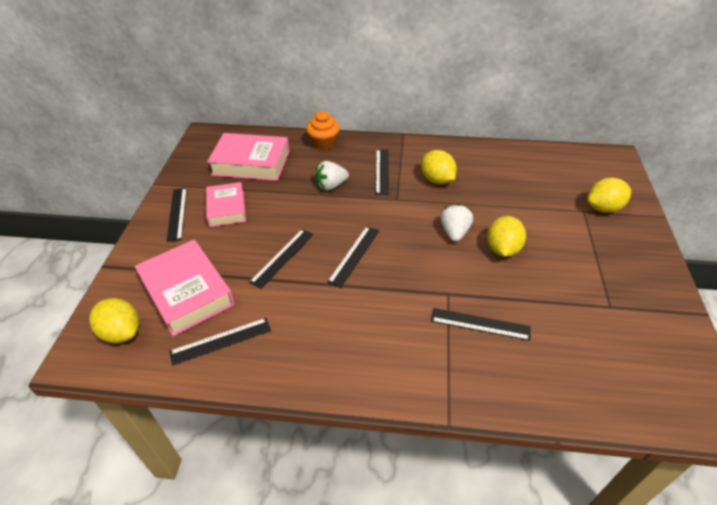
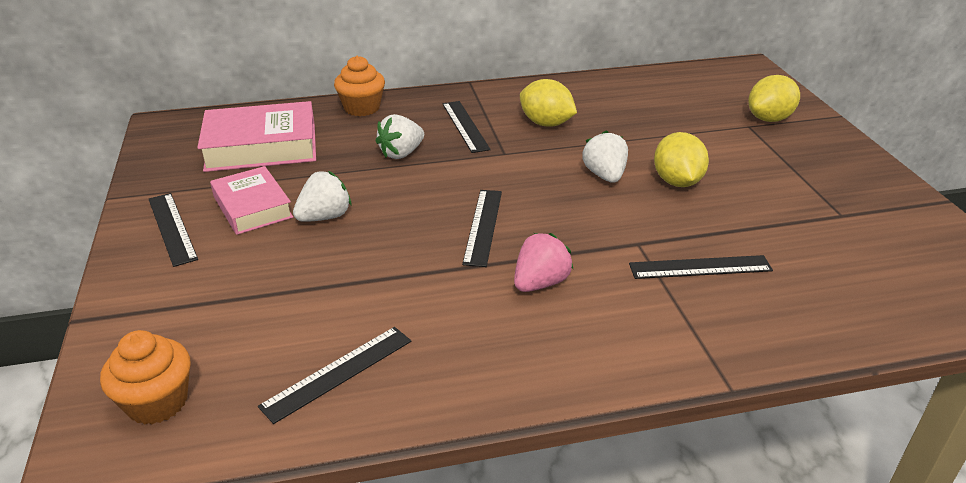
camera: 20 degrees left, 10 degrees down
yellow lemon [89,298,139,343] -> orange cupcake [100,330,191,425]
pink book [135,240,235,337] -> none
black ruler [249,229,314,289] -> none
none -> white strawberry [293,171,351,222]
none -> pink strawberry [514,233,573,292]

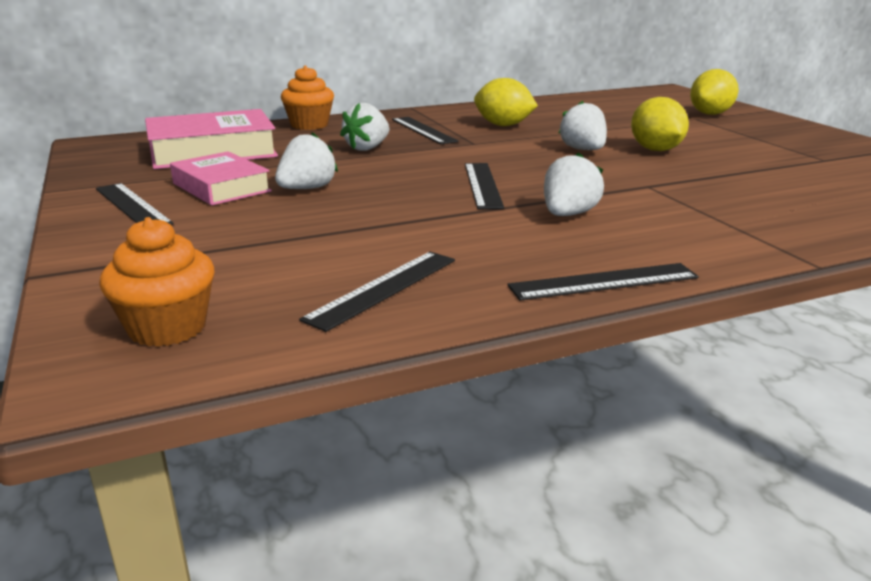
camera: 10 degrees left, 10 degrees down
pink strawberry [514,233,573,292] -> white strawberry [544,152,604,216]
black ruler [629,255,773,279] -> black ruler moved to [507,263,699,300]

